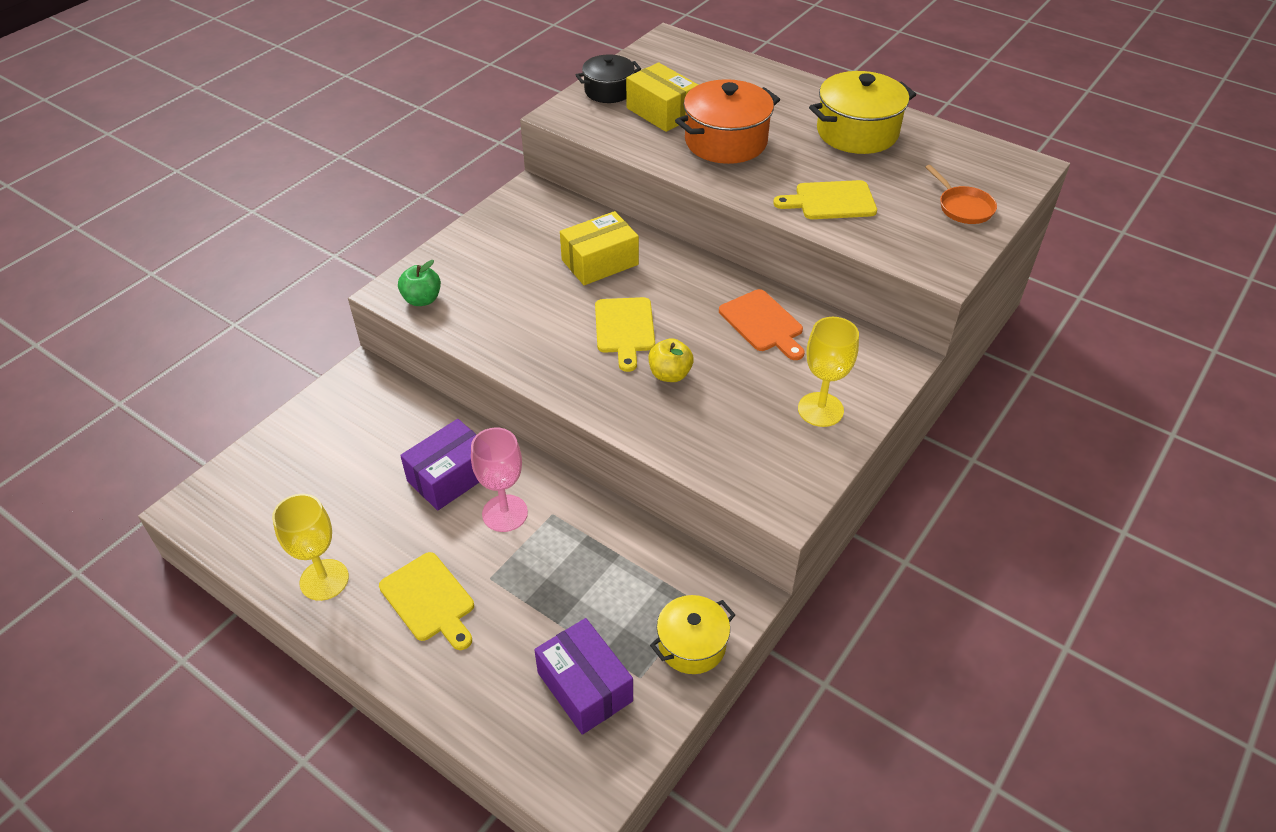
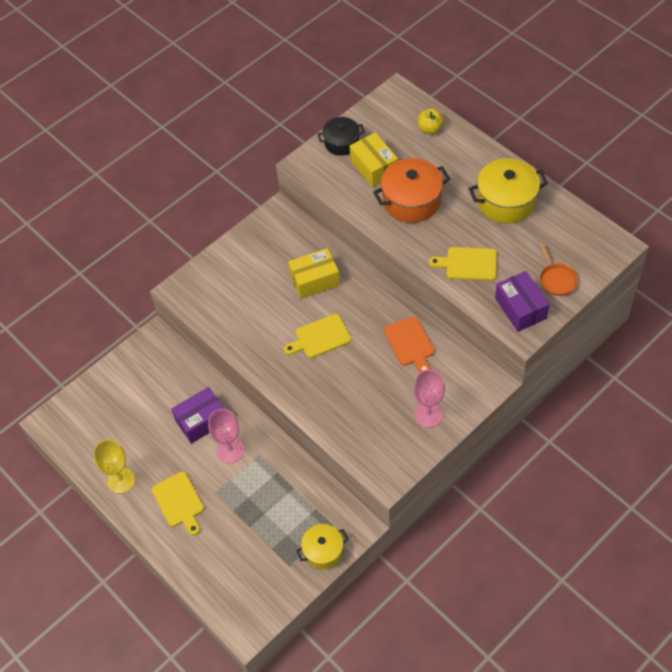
camera: 15 degrees right, 10 degrees up
green apple [398,260,441,306] -> none
purple box [534,618,633,735] -> purple box moved to [495,271,550,332]
yellow cutting board [595,297,655,372] -> yellow cutting board turned 60 degrees clockwise [284,314,351,358]
yellow apple [648,338,694,382] -> yellow apple moved to [418,108,444,134]
yellow goblet [798,317,859,427] -> pink goblet [414,369,445,428]

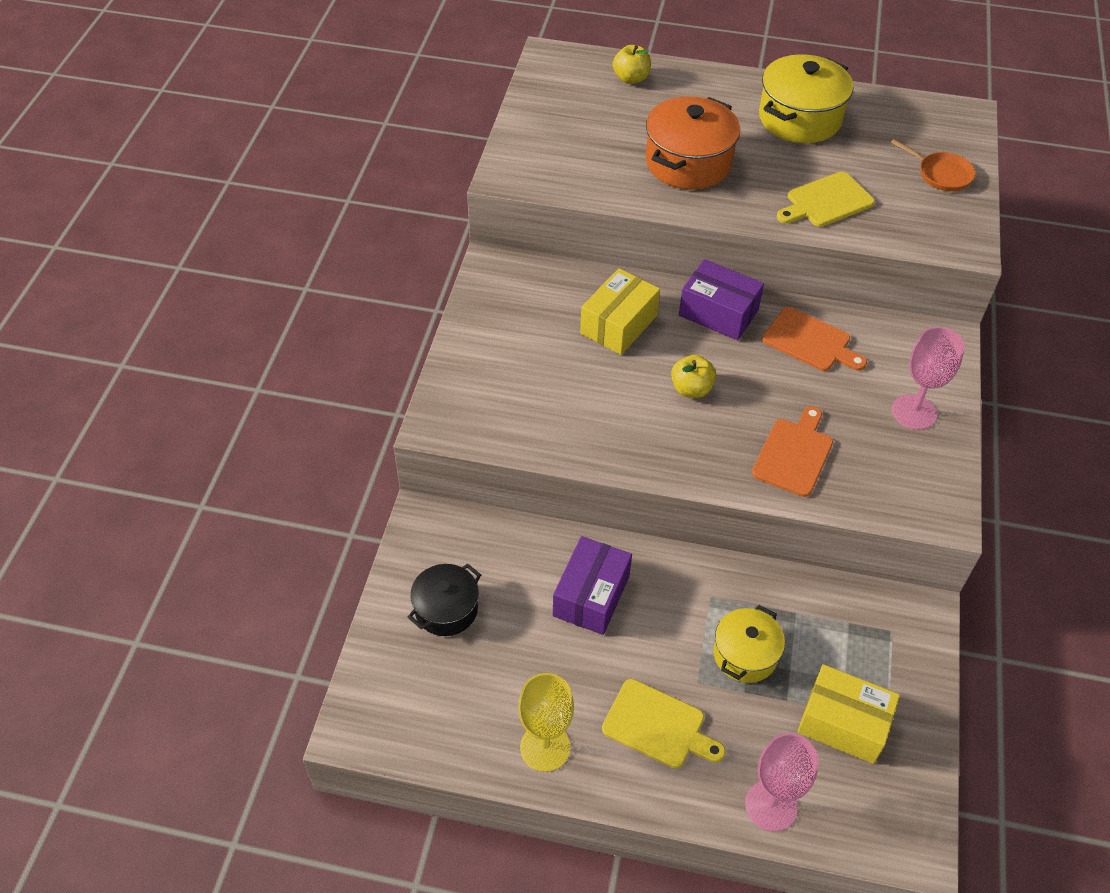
camera: 40 degrees left, 5 degrees down
pink goblet [208,409,244,464] -> pink goblet moved to [745,733,819,832]
yellow cutting board [284,314,351,358] -> yellow apple [671,355,716,398]
yellow pot [296,524,349,570] -> yellow pot moved to [714,605,785,683]
black pot [318,117,365,156] -> black pot moved to [407,564,481,636]
yellow box [350,132,398,187] -> yellow box moved to [797,664,900,764]
purple box [495,271,550,332] -> purple box moved to [679,259,764,340]
none -> orange cutting board [752,406,833,497]

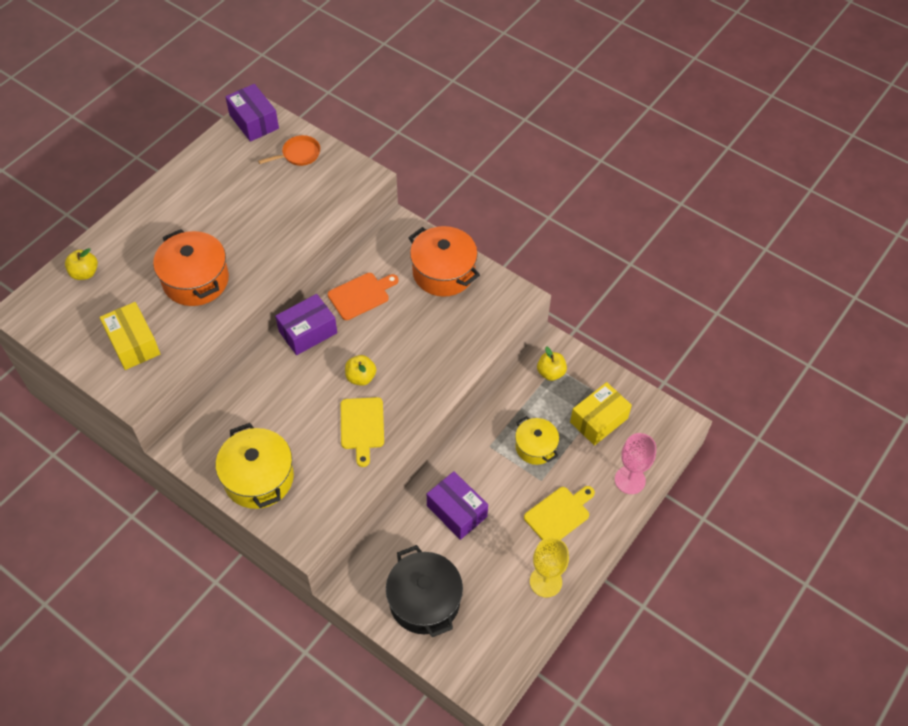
camera: 65 degrees left, 5 degrees up
black pot [407,564,481,636] -> black pot [386,545,463,637], size x1.60
yellow box [580,268,660,355] -> yellow box moved to [100,302,160,370]
orange cutting board [752,406,833,497] -> none
yellow pot [759,54,853,143] -> yellow pot moved to [216,423,294,509]
yellow cutting board [777,172,875,227] -> yellow cutting board moved to [341,397,384,467]
pink goblet [892,327,965,430] -> orange pot [408,226,480,297]
none -> purple box [225,84,279,142]
none -> yellow apple [537,346,567,381]

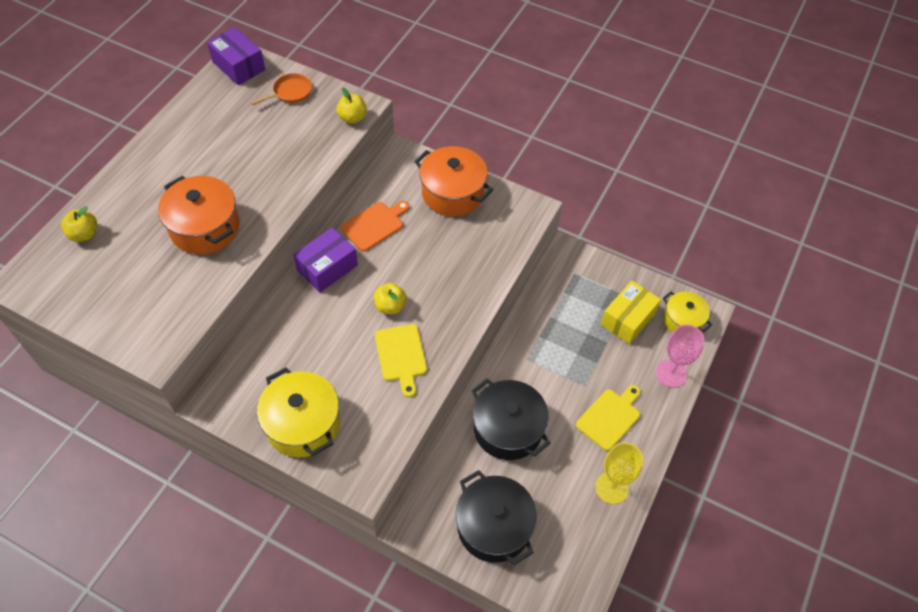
camera: 10 degrees left, 0 degrees up
yellow box [100,302,160,370] -> none
purple box [427,471,488,540] -> black pot [471,378,550,460]
yellow pot [515,416,559,465] -> yellow pot moved to [663,291,712,333]
yellow apple [537,346,567,381] -> yellow apple moved to [336,88,367,124]

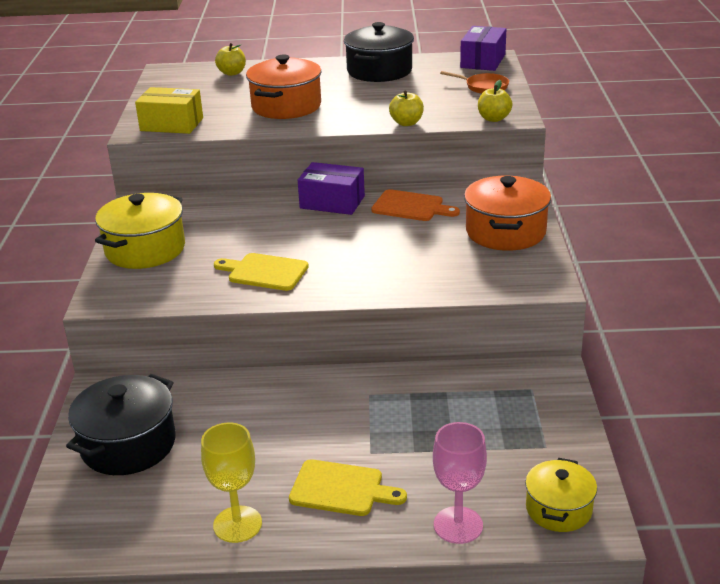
camera: 65 degrees right, 25 degrees down
yellow apple [374,283,406,314] -> yellow apple moved to [389,91,424,126]
yellow cutting board [375,324,427,397] -> yellow cutting board turned 60 degrees clockwise [214,253,309,291]
black pot [471,378,550,460] -> black pot moved to [344,22,414,82]
yellow box [601,280,661,344] -> yellow box moved to [135,87,203,134]

